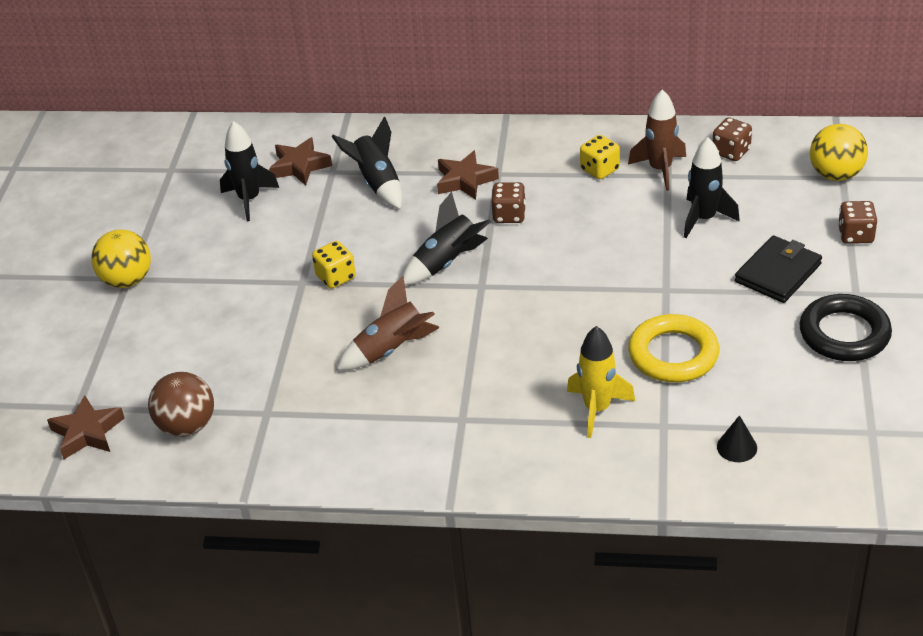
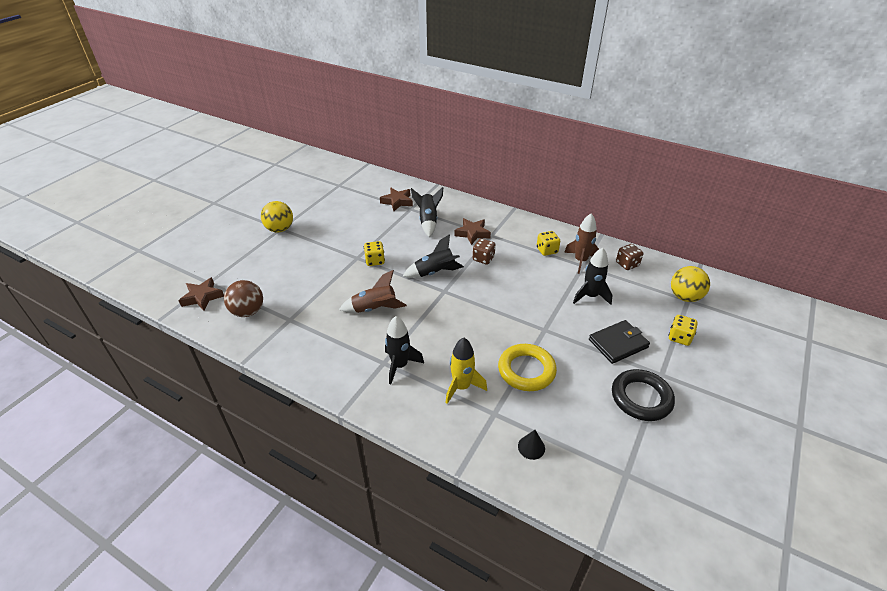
camera: 20 degrees right, 0 degrees up
black rocket [220,121,279,221] -> black rocket moved to [385,316,424,384]
brown dice [838,201,878,244] -> yellow dice [669,315,698,346]

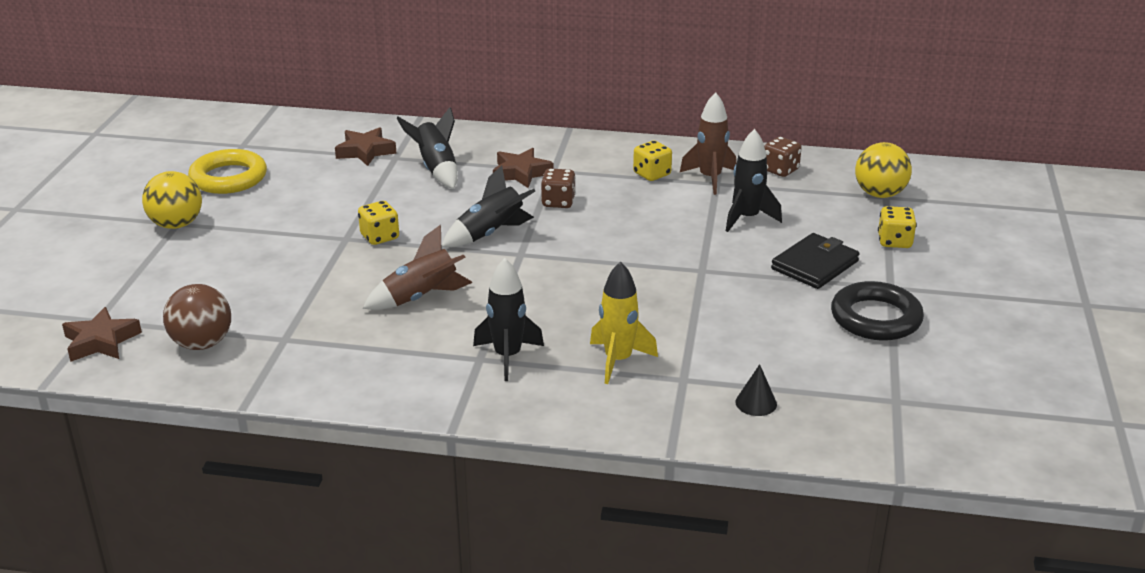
camera: 20 degrees left, 10 degrees down
yellow ring [498,344,557,391] -> yellow ring moved to [188,149,267,194]

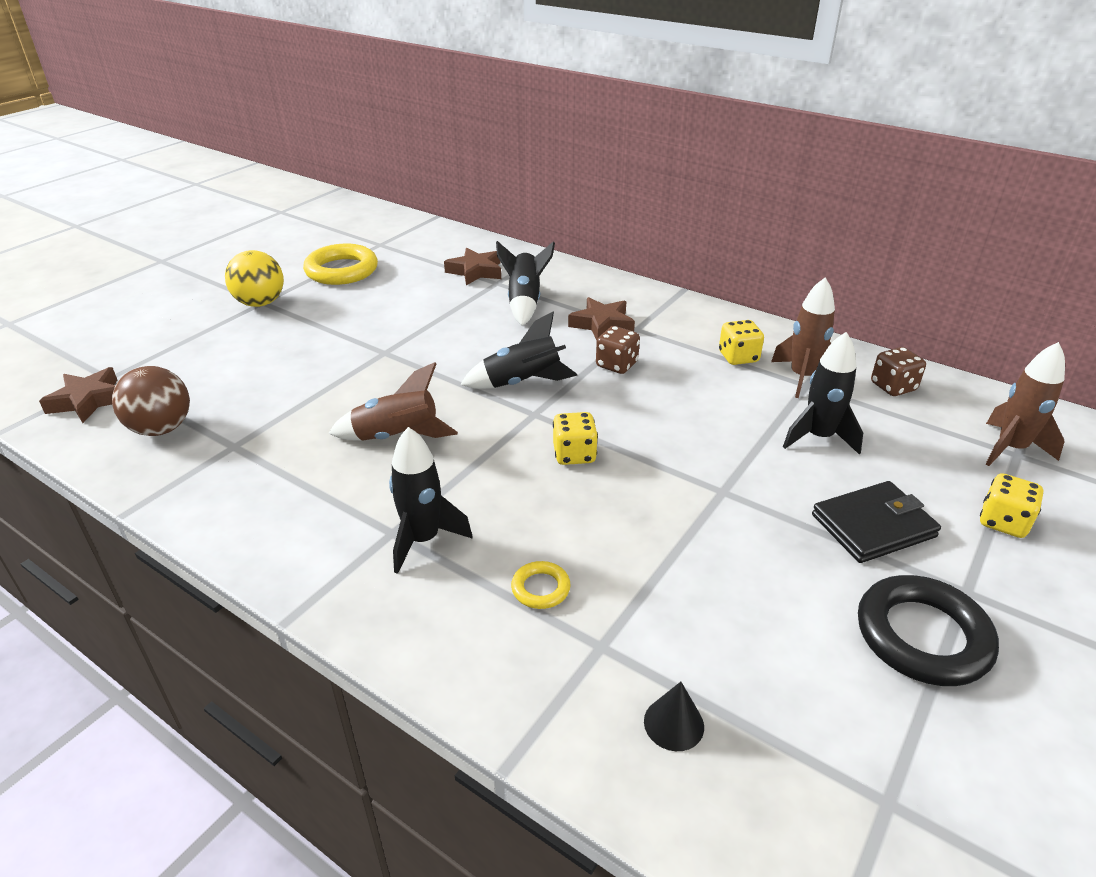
camera: 25 degrees right, 5 degrees up
yellow dice [358,201,399,245] -> yellow dice moved to [553,412,598,465]
yellow rocket [590,261,658,384] -> yellow ring [511,561,571,609]
yellow ball [855,142,912,198] -> brown rocket [986,342,1065,466]

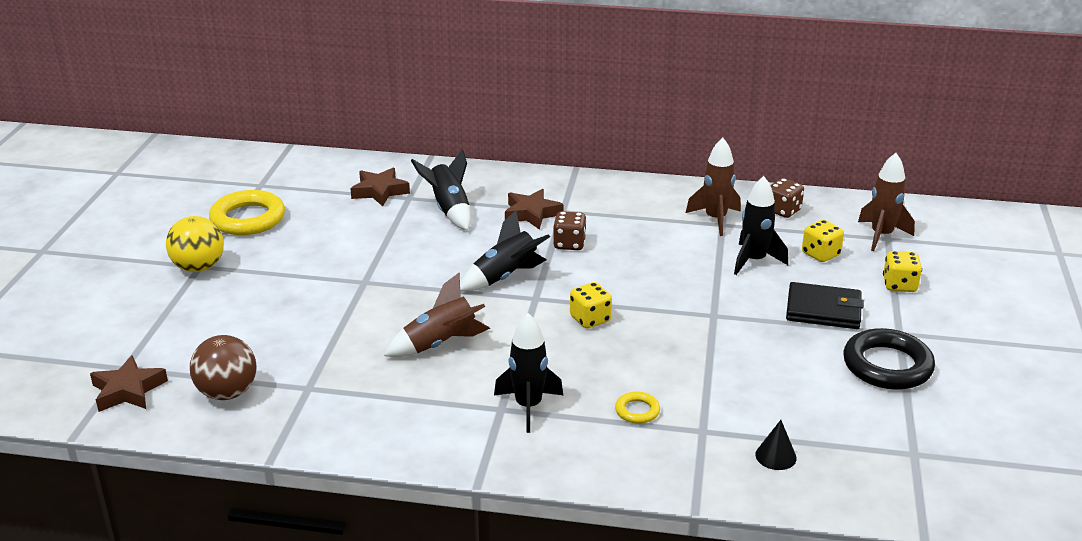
camera: 25 degrees left, 5 degrees down
yellow dice [719,320,764,365] -> yellow dice moved to [802,220,844,262]
black wallet [812,481,941,563] -> black wallet turned 60 degrees clockwise [786,282,864,329]

